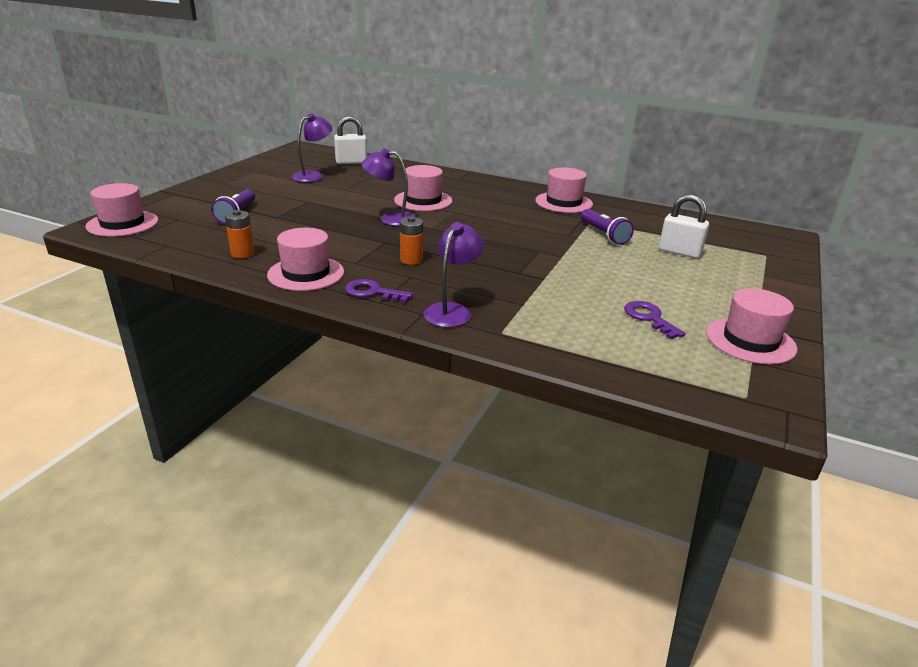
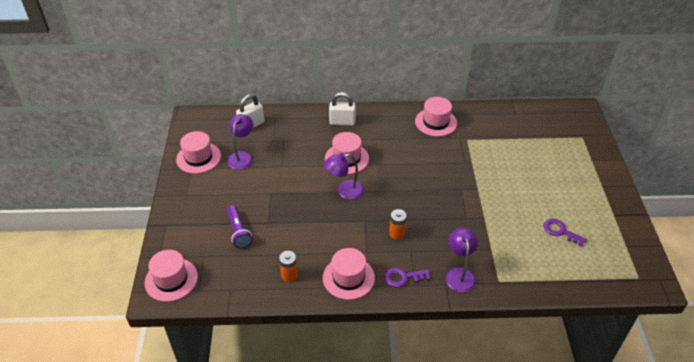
camera: 25 degrees left, 15 degrees up
purple flashlight [581,209,634,245] -> none
white padlock [659,194,709,258] -> white padlock moved to [329,92,356,125]
pink hat [706,288,797,364] -> pink hat moved to [176,131,221,174]

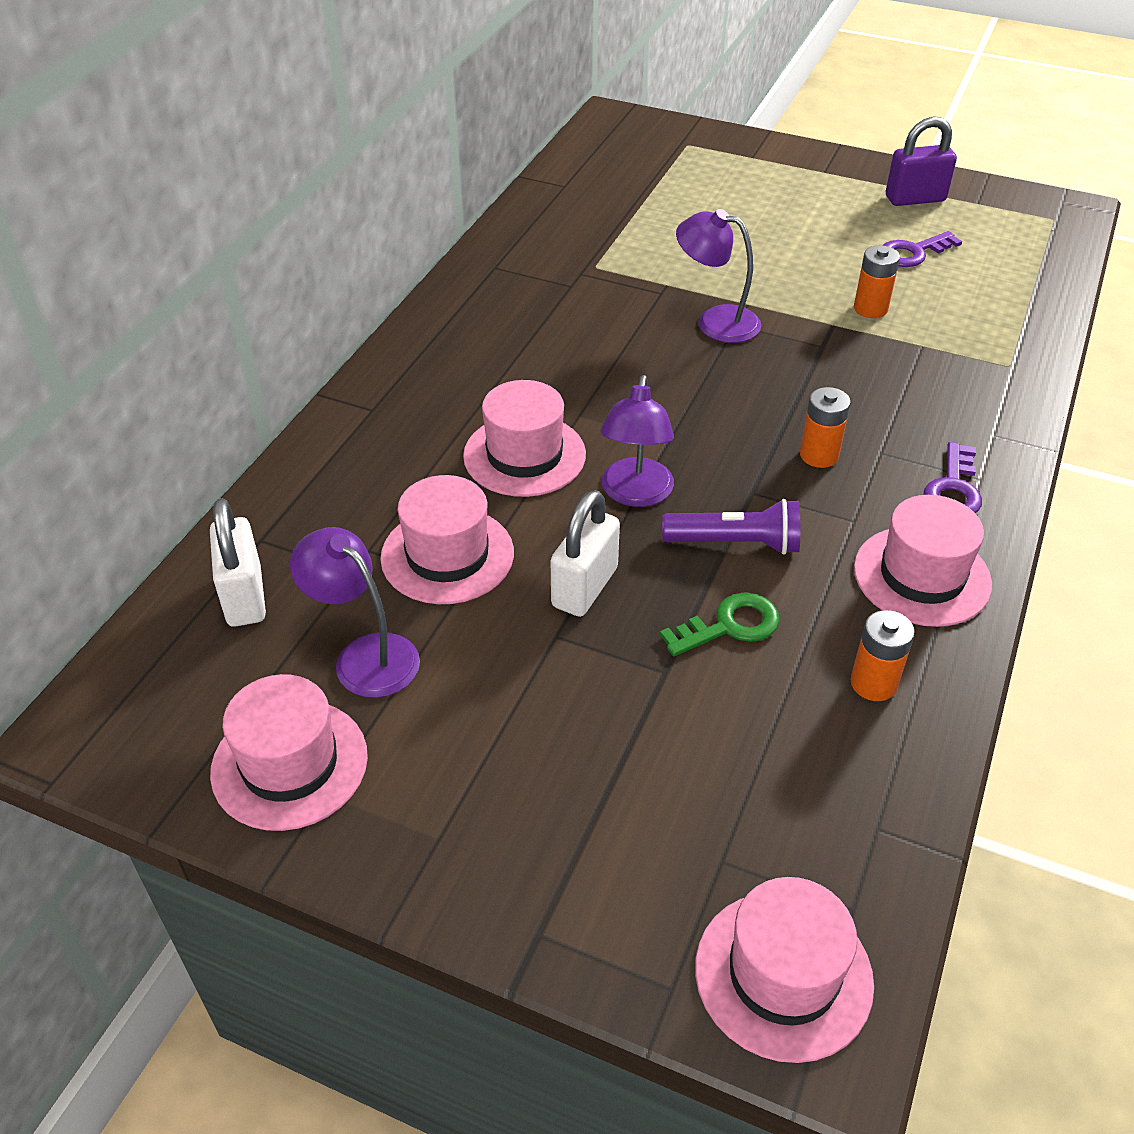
camera: 65 degrees left, 0 degrees up
purple flashlight [227,205,253,249] -> purple flashlight moved to [662,499,800,555]
white padlock [329,92,356,125] -> white padlock moved to [551,490,620,617]
pink hat [415,97,457,137] -> pink hat moved to [380,475,514,604]
purple lamp [446,228,478,292] -> purple lamp moved to [676,209,761,343]
none -> green key [660,592,780,656]
none -> orange battery [854,245,900,318]
none -> purple padlock [886,116,957,206]

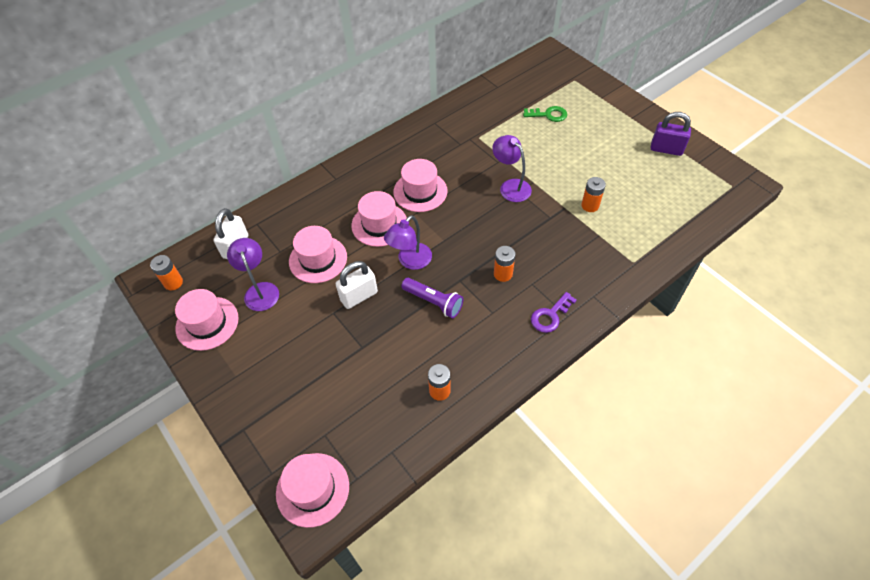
camera: 30 degrees right, 10 degrees up
green key [660,592,780,656] -> green key moved to [523,106,567,122]
pink hat [854,495,992,627] -> pink hat moved to [393,159,447,212]
purple key [882,231,962,267] -> none
none -> orange battery [150,255,183,290]

